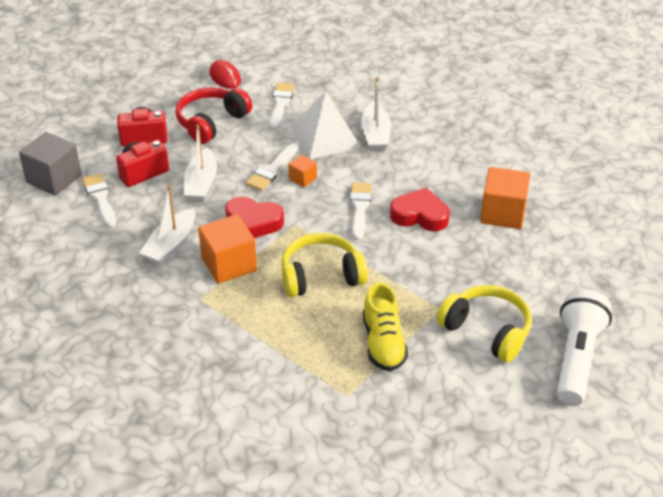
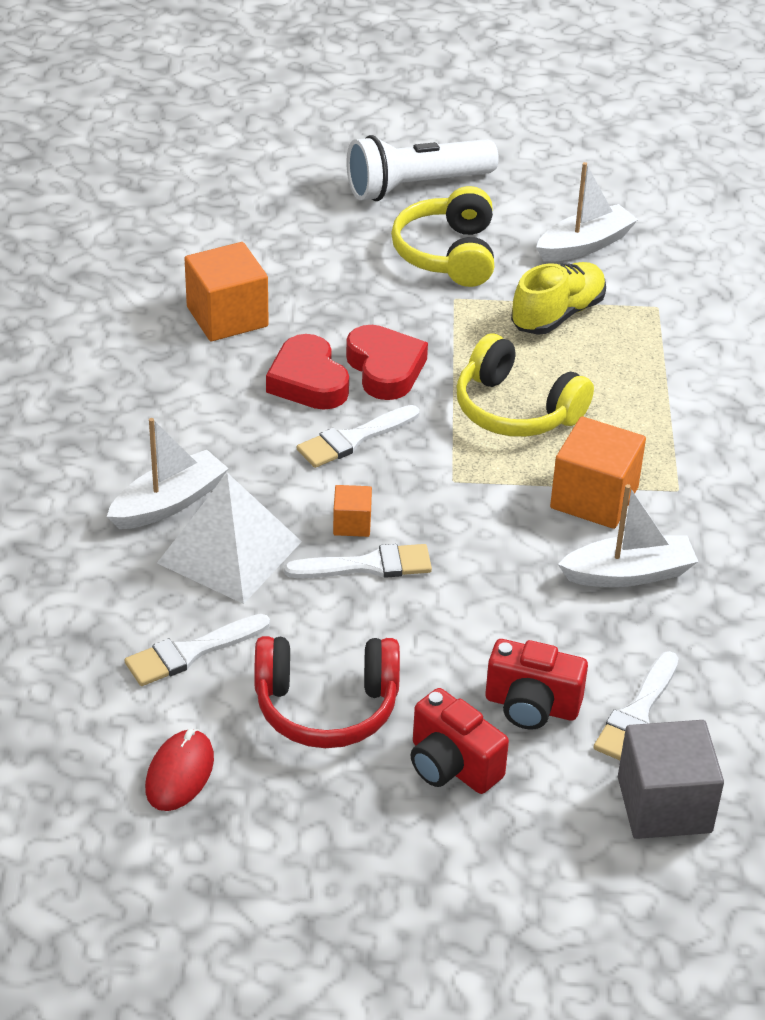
camera: 130 degrees left, 0 degrees up
white boat [184,125,217,202] -> white boat moved to [536,162,638,262]
red heart [225,196,284,238] -> red heart moved to [346,325,428,400]

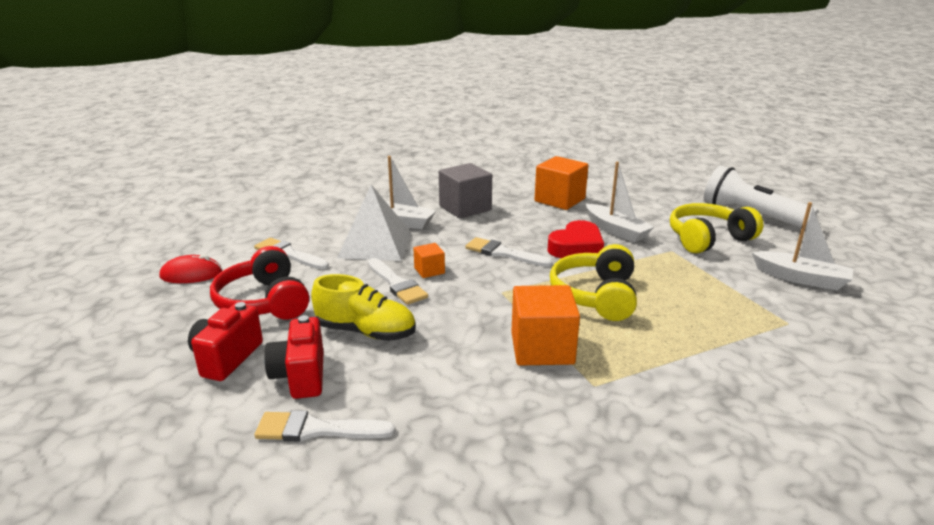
camera: 65 degrees right, 15 degrees down
red heart [266,334,349,410] -> none
yellow shoe [511,262,606,335] -> yellow shoe moved to [311,274,416,341]
white boat [558,484,698,587] -> white boat moved to [586,162,654,243]
grey cube [618,720,724,839] -> grey cube moved to [439,163,492,219]

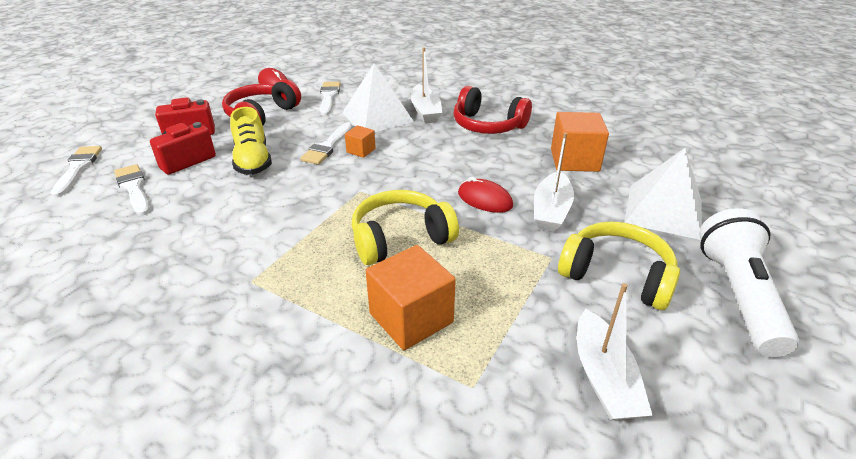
camera: 55 degrees right, 10 degrees up
grey cube [439,163,492,219] -> red headphones [453,86,532,134]
white brush [465,237,553,267] -> white brush moved to [51,146,102,197]
orange cube [511,285,580,366] -> orange cube moved to [366,245,456,350]
red heart [548,220,604,258] -> red mouse [458,177,513,213]
none -> white pyramid [624,148,702,240]

